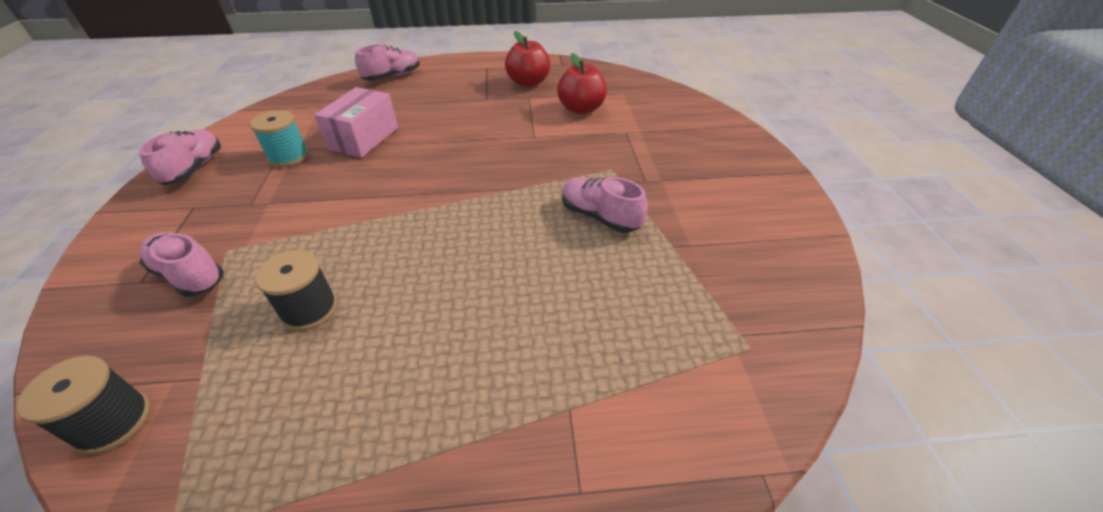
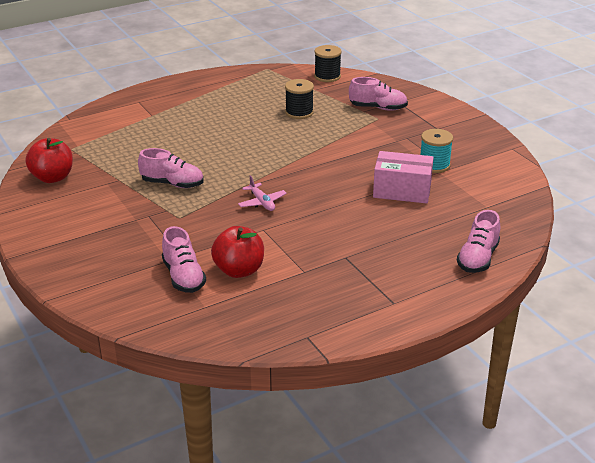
camera: 155 degrees right, 10 degrees down
pink shoe [139,129,221,185] -> pink shoe moved to [162,226,206,293]
pink box [314,87,398,158] -> pink box turned 75 degrees counterclockwise [373,151,434,204]
red apple [505,31,551,87] -> red apple moved to [25,138,73,183]
none -> pink plane [238,175,287,211]

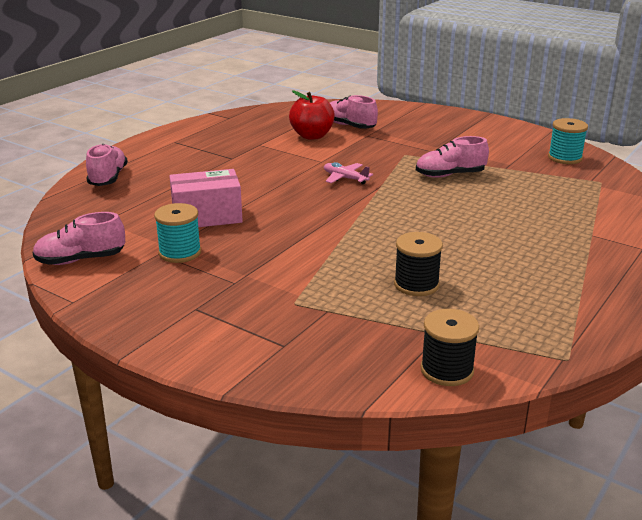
camera: 155 degrees right, 5 degrees down
red apple [25,138,73,183] -> turquoise spool [548,118,588,164]
pink shoe [349,77,408,111] -> pink shoe moved to [32,212,125,265]

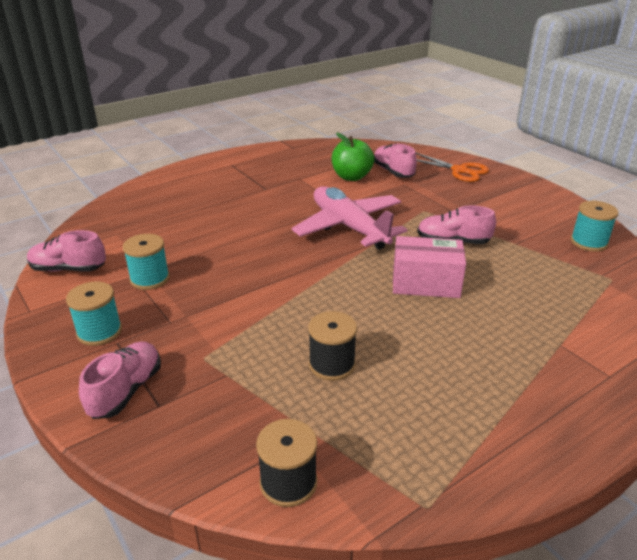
camera: 20 degrees right, 5 degrees up
pink shoe [86,144,128,186] -> pink shoe moved to [79,341,161,419]
pink box [169,169,243,227] -> pink box moved to [393,236,466,298]
red apple [289,90,335,140] -> green apple [332,133,374,181]
pink plane [324,162,373,184] -> pink plane [292,186,408,250], size x2.33
none -> turquoise spool [66,282,122,346]
none -> orange scissors [416,153,489,182]

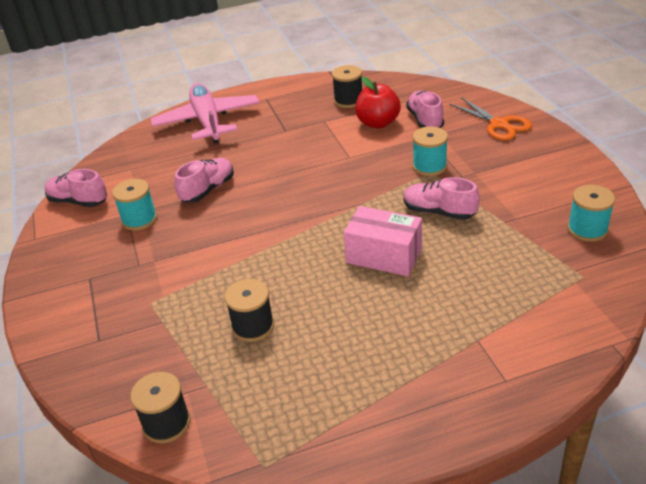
camera: 20 degrees right, 5 degrees up
turquoise spool [66,282,122,346] -> turquoise spool moved to [413,126,448,176]
pink shoe [79,341,161,419] -> pink shoe moved to [174,158,234,203]
pink plane [292,186,408,250] -> pink plane moved to [151,83,260,144]
green apple [332,133,374,181] -> red apple [355,77,401,129]
none -> black spool [332,65,362,108]

